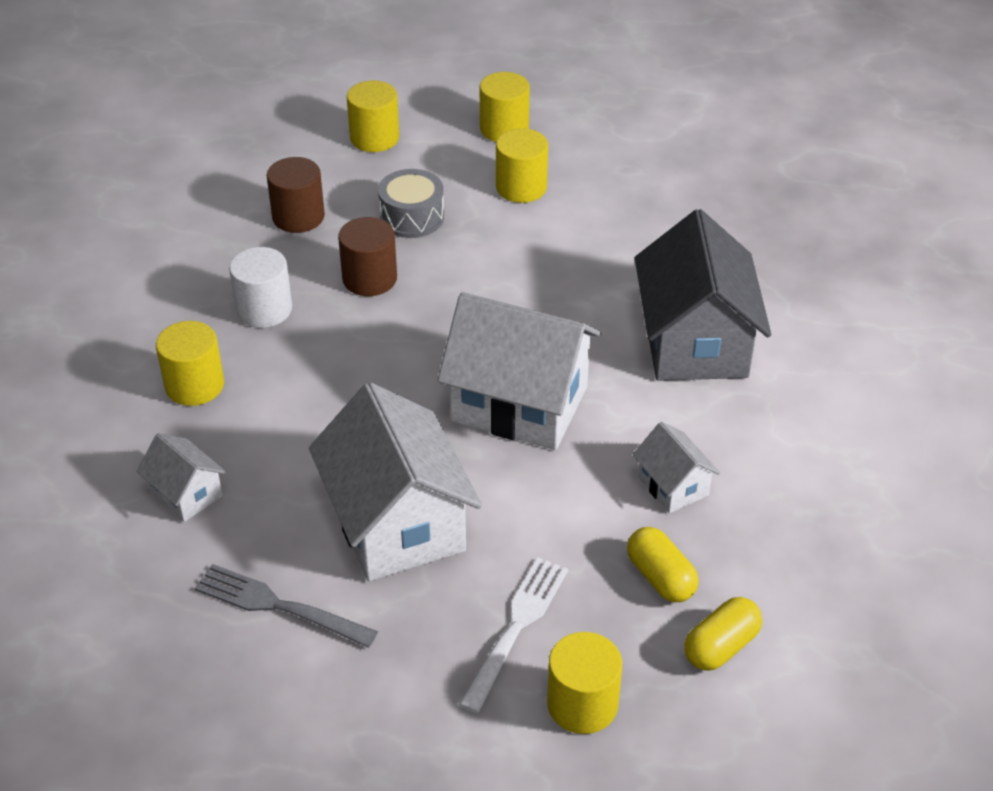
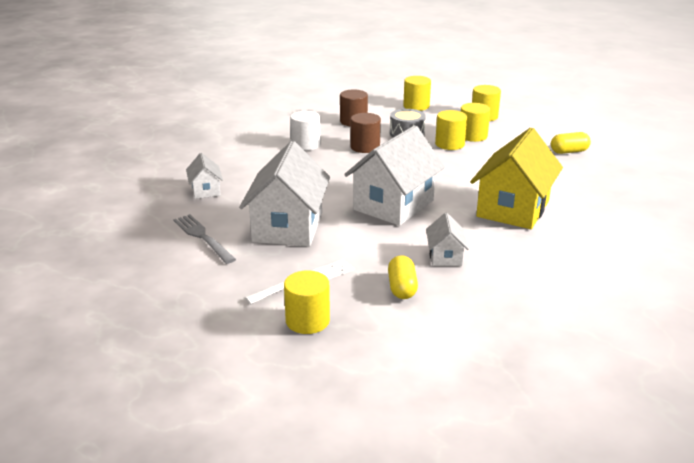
camera: 30 degrees right, 15 degrees down
yellow cylinder [156,321,224,406] -> yellow cylinder moved to [435,110,467,150]
white house [437,292,602,450] -> white house turned 75 degrees clockwise [344,125,445,226]
grey house [635,209,771,381] -> yellow house [471,128,563,229]
yellow capsule [684,597,762,671] -> yellow capsule moved to [551,132,591,154]

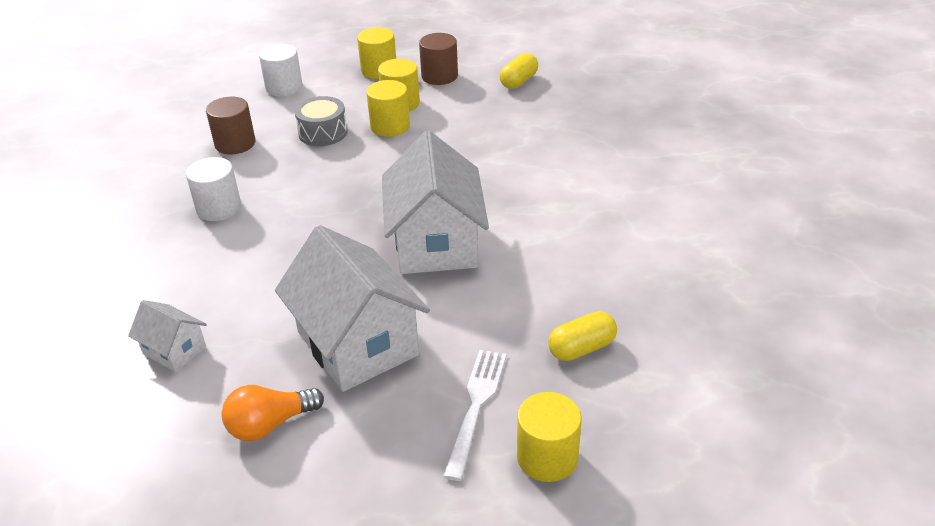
camera: 40 degrees left, 10 degrees up
grey fork [173,214,236,264] -> orange light bulb [222,385,324,441]
brown cylinder [350,113,381,153] -> brown cylinder moved to [419,33,458,85]
yellow capsule [388,255,418,299] -> yellow capsule turned 75 degrees counterclockwise [548,311,617,361]
yellow cylinder [403,76,431,111] -> white cylinder [259,44,303,97]
white house [426,213,469,266] -> none
yellow house [471,128,563,229] -> none

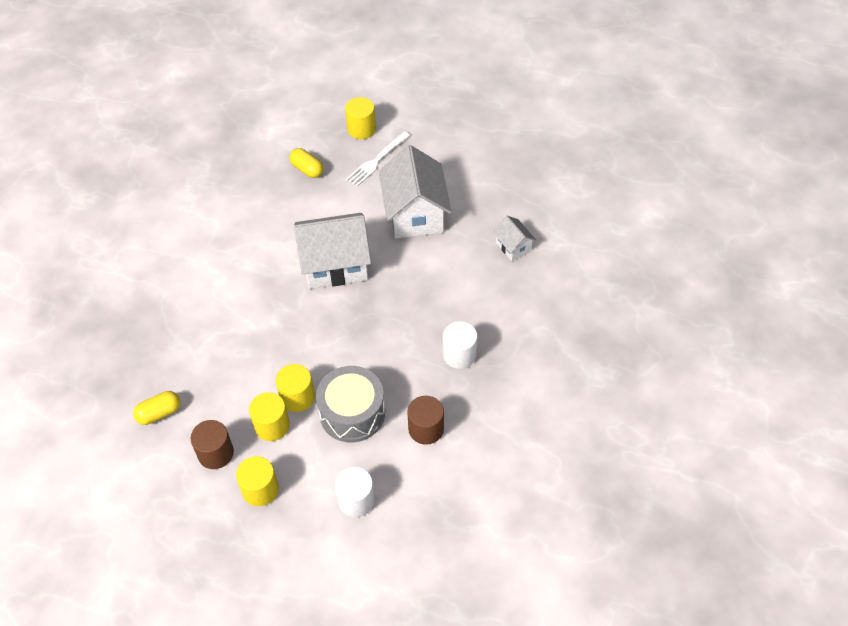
camera: 155 degrees left, 15 degrees up
orange light bulb [222,385,324,441] -> none
grey drum [294,96,348,146] -> grey drum [316,366,385,442], size x1.53
white house [382,131,489,274] -> white house turned 60 degrees clockwise [294,213,371,289]
yellow capsule [548,311,617,361] -> yellow capsule turned 45 degrees clockwise [289,148,323,178]

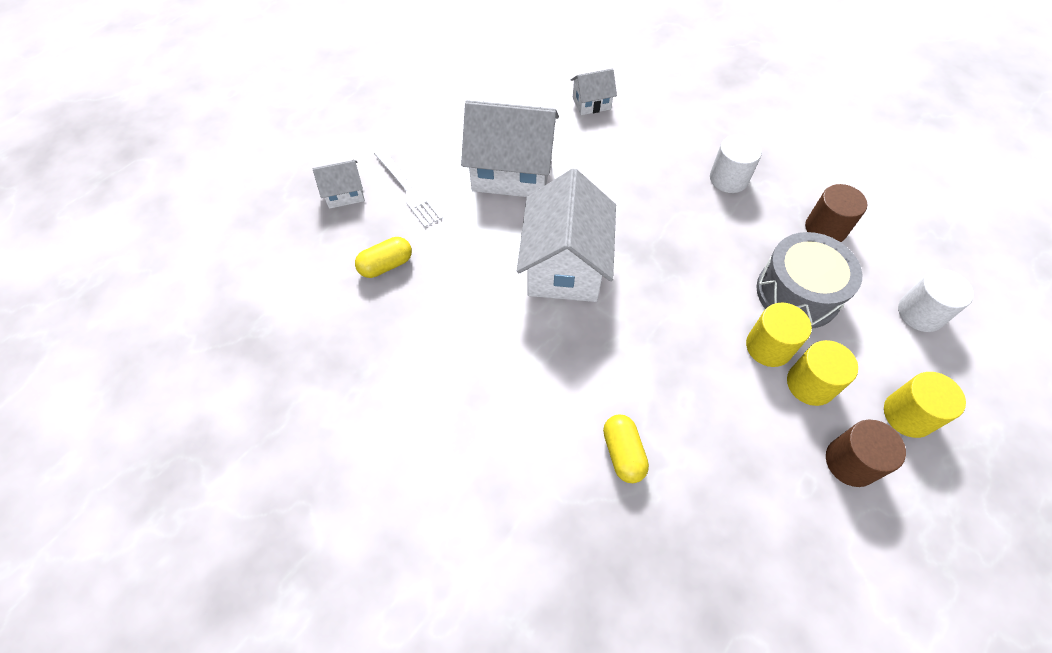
camera: 75 degrees left, 5 degrees up
yellow capsule [133,391,180,425] -> yellow capsule moved to [603,415,649,483]
yellow cylinder [345,97,376,139] -> white house [313,160,365,209]

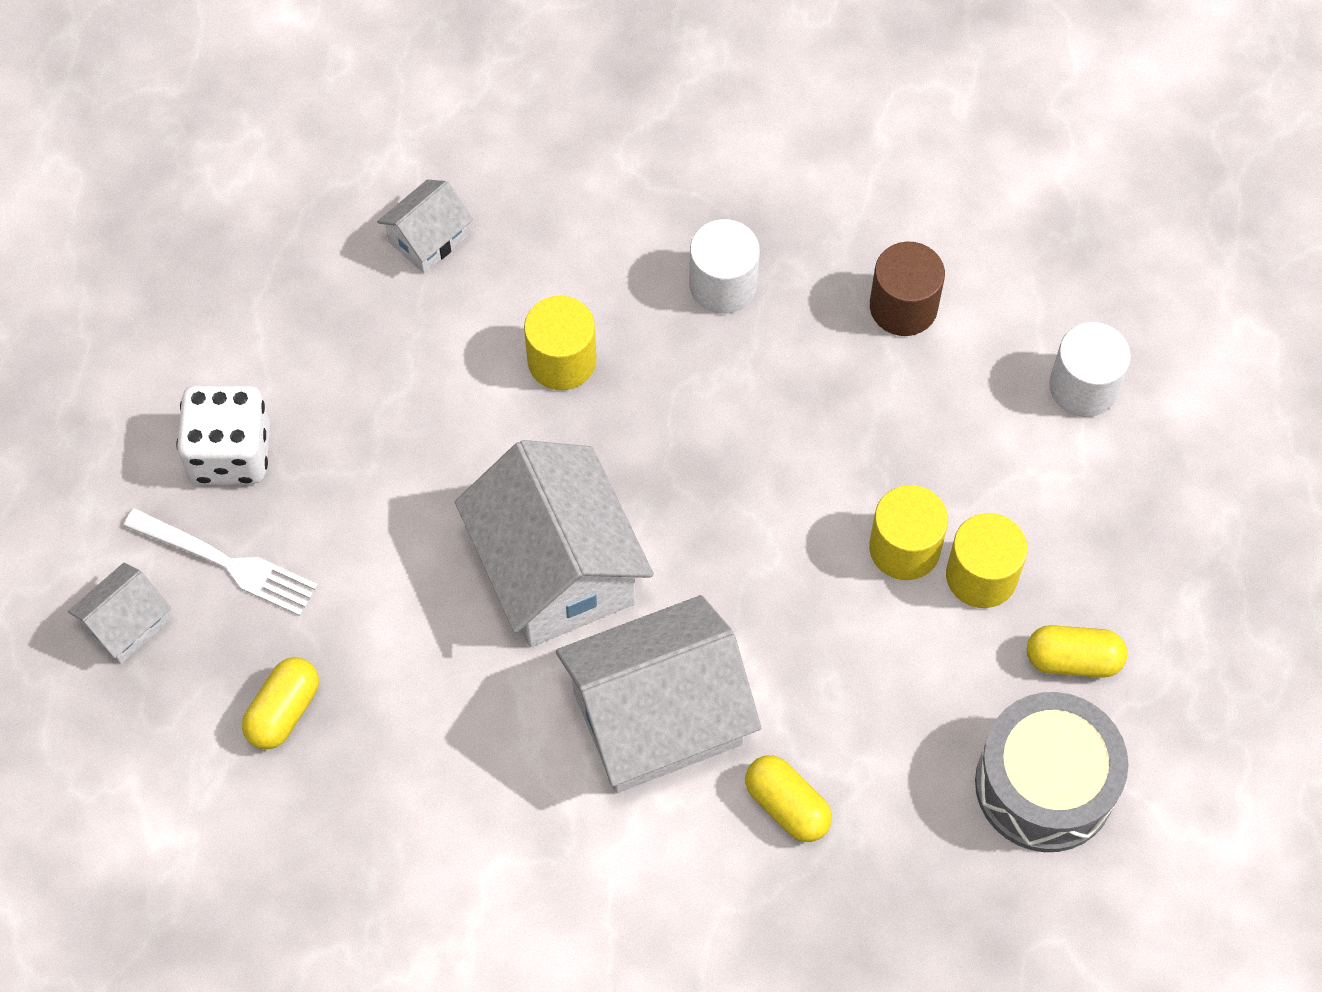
camera: 30 degrees left, 5 degrees up
white house [461,100,559,197] -> white house moved to [556,595,761,793]
grey drum [756,232,862,328] -> grey drum moved to [975,692,1128,852]
brown cylinder [826,420,906,487] -> yellow capsule [1027,625,1127,678]
yellow cylinder [884,372,966,438] -> yellow cylinder moved to [524,296,597,390]
none -> white dice [177,385,270,484]

